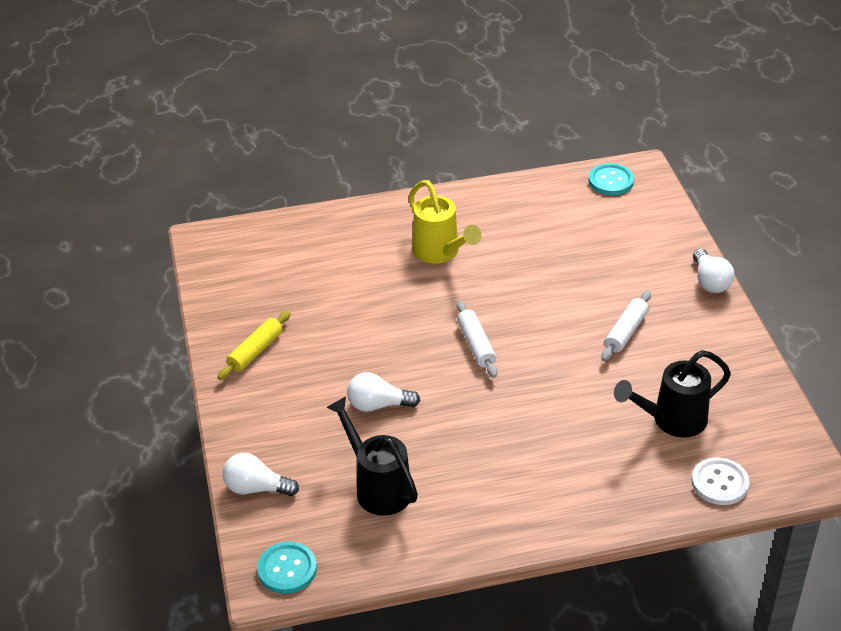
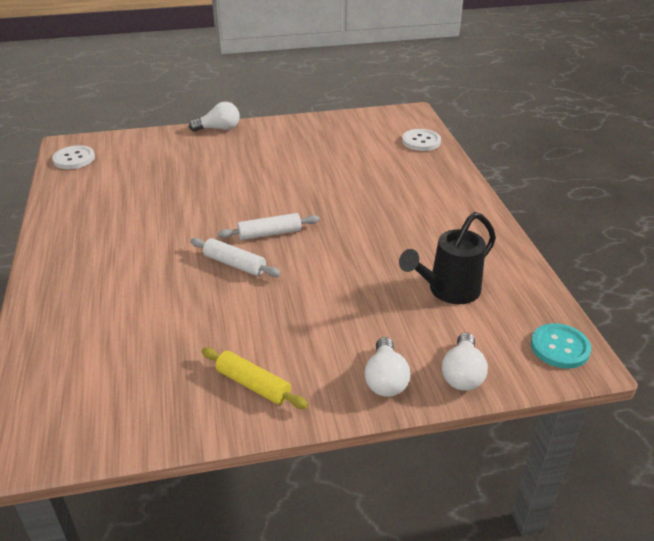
camera: 90 degrees left, 5 degrees down
white light bulb [347,372,420,412] -> white light bulb moved to [365,337,410,397]
yellow watering can [409,180,482,264] -> none
turquoise button [589,163,634,195] -> white button [52,145,95,169]
white rolling pin [602,291,651,361] -> white rolling pin moved to [190,238,281,277]
black watering can [614,350,731,438] -> none

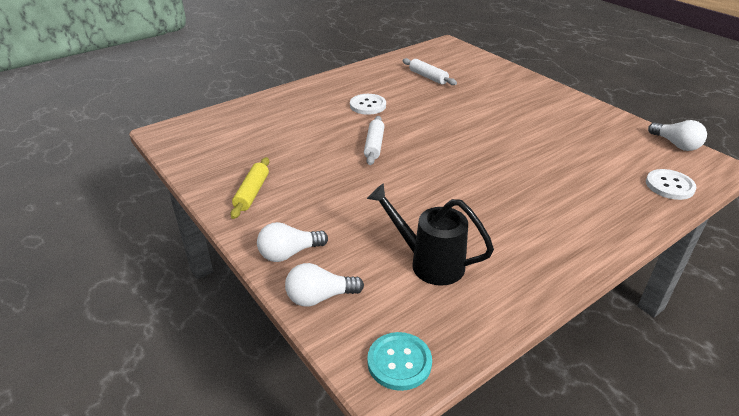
camera: 65 degrees right, 0 degrees up
white button [52,145,95,169] -> white button moved to [350,94,386,115]
white light bulb [189,102,240,132] -> white light bulb moved to [648,120,707,151]
white rolling pin [218,213,320,240] -> white rolling pin moved to [403,58,457,85]

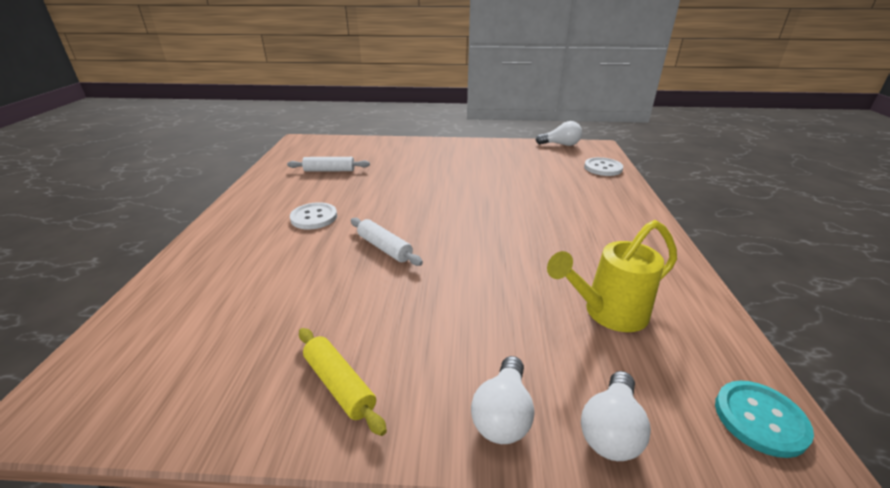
camera: 50 degrees left, 5 degrees down
black watering can [367,183,494,286] -> yellow watering can [547,220,677,332]

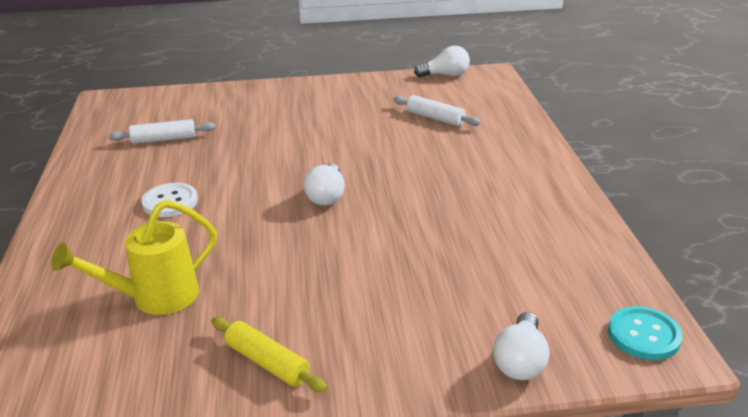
camera: 10 degrees left, 0 degrees up
white rolling pin [351,218,423,266] -> white rolling pin moved to [393,95,481,126]
white light bulb [471,356,534,444] -> white light bulb moved to [304,164,345,206]
yellow watering can [547,220,677,332] -> yellow watering can moved to [51,200,217,315]
white button [584,157,623,176] -> none

